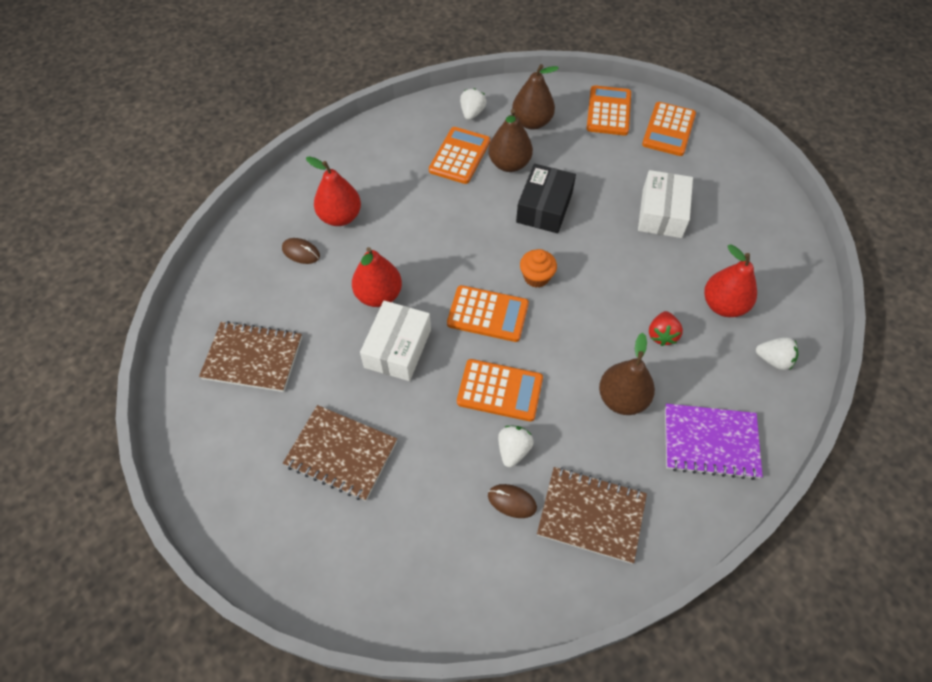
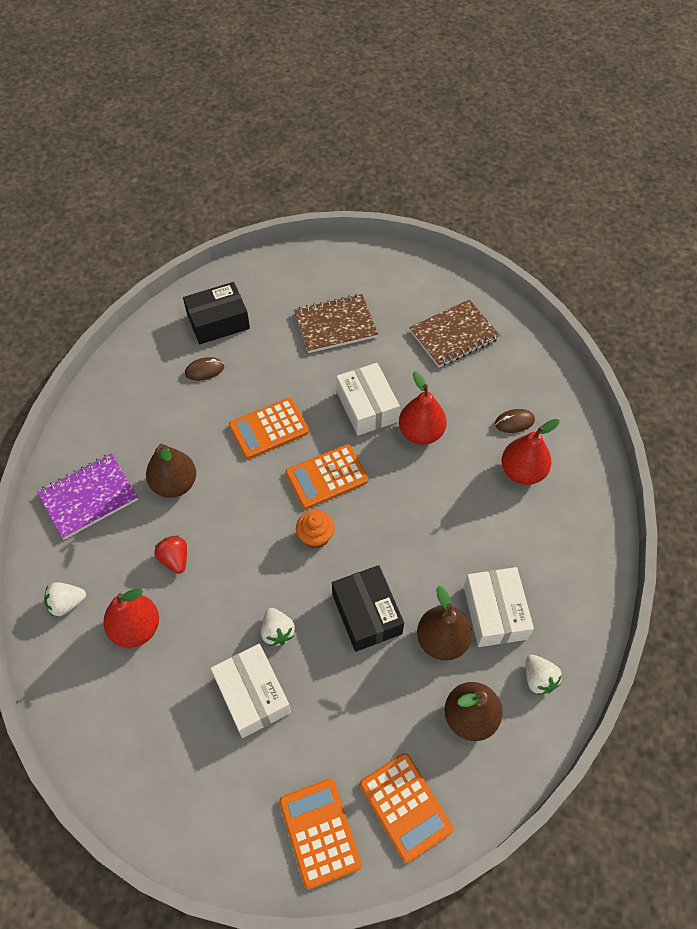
camera: 140 degrees right, 0 degrees up
orange calculator [429,127,490,184] -> white box [464,567,534,647]
white strawberry [498,426,534,467] -> white strawberry moved to [261,608,295,646]
brown notebook [537,467,647,564] -> none
none -> black box [183,282,250,344]

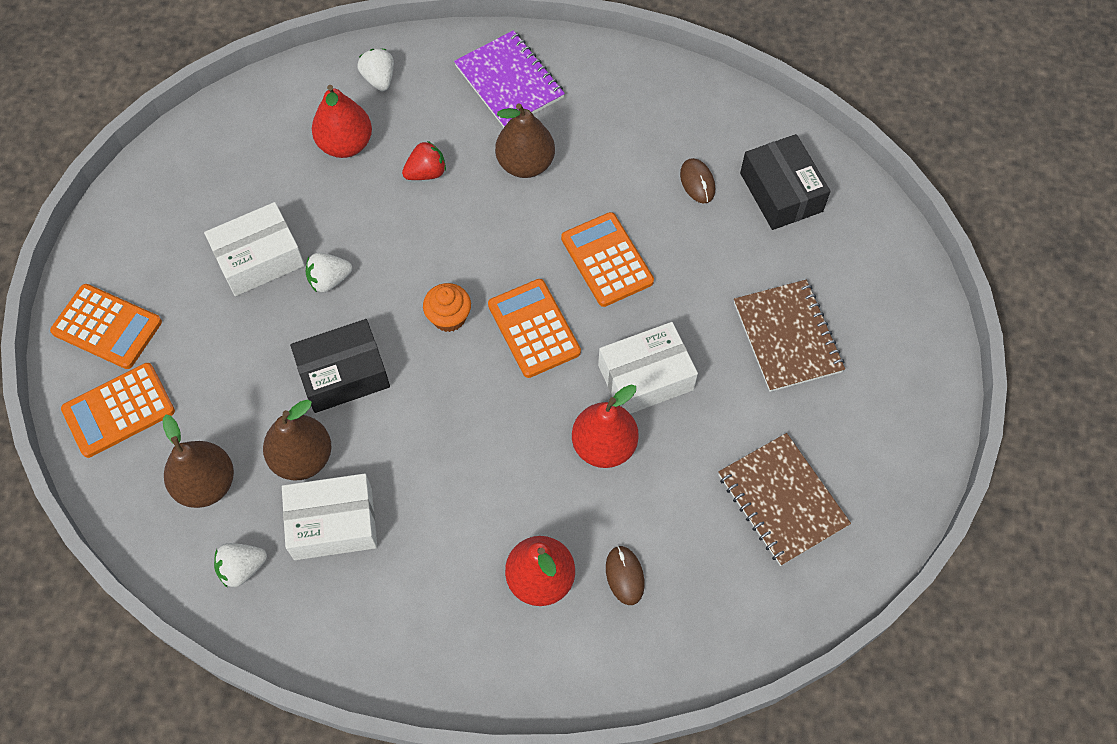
camera: 90 degrees right, 5 degrees up
orange calculator [279,779,362,889] -> orange calculator turned 45 degrees clockwise [50,284,162,369]

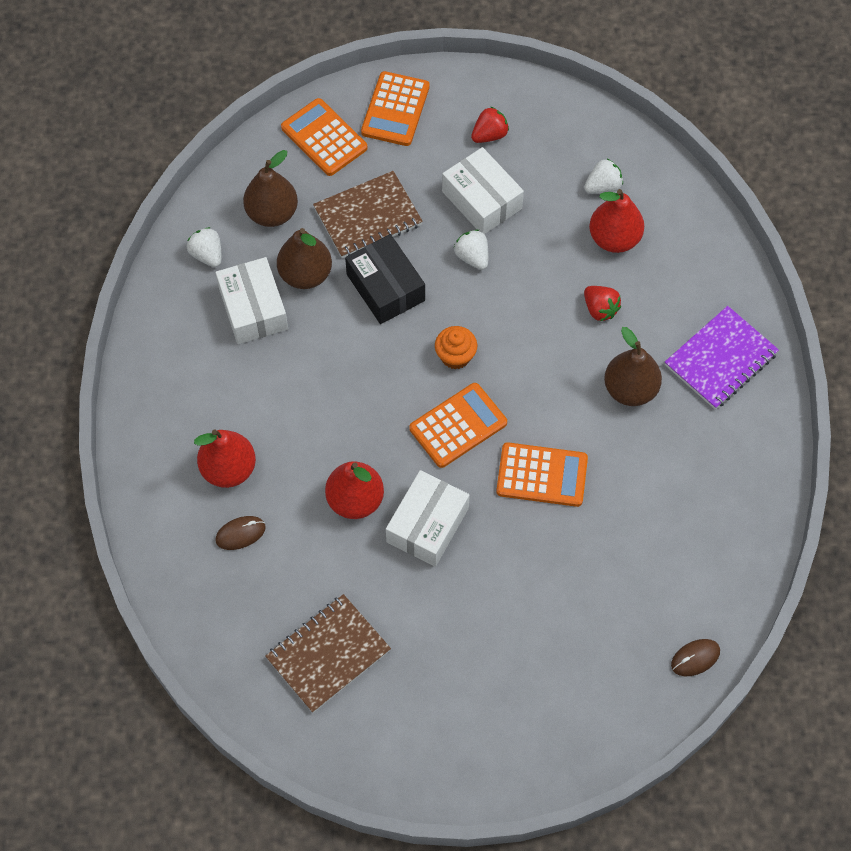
camera: 80 degrees right, 0 degrees up
white strawberry [357,49,394,91] -> white strawberry moved to [584,159,623,194]
orange calculator [561,212,654,307] -> orange calculator turned 45 degrees clockwise [496,442,588,507]
white box [598,322,698,414] -> white box turned 60 degrees clockwise [386,470,470,567]
brown mouse [680,158,715,203] -> brown mouse moved to [671,639,720,676]
brown notebook [734,280,845,392] -> brown notebook moved to [313,171,423,258]
black box [740,134,831,230] -> none
none -> red strawberry [471,107,509,143]

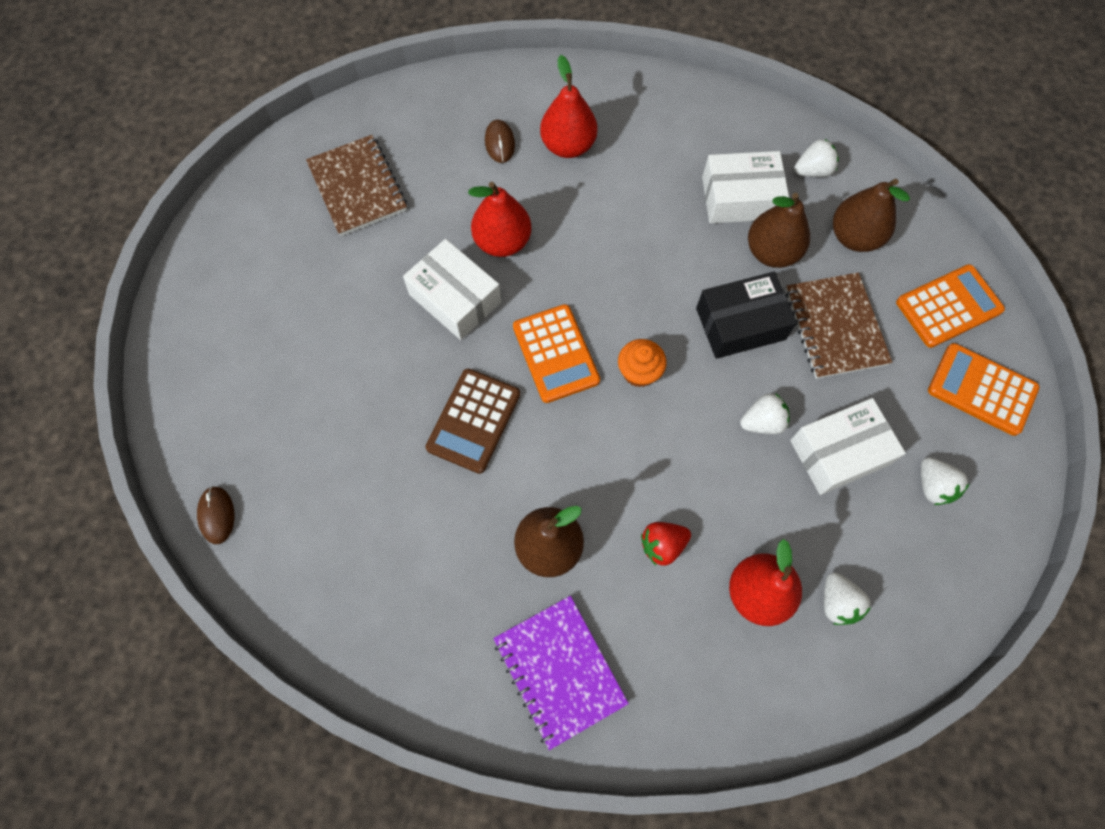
camera: 105 degrees right, 5 degrees up
red strawberry [471,107,509,143] -> white strawberry [921,457,970,505]
orange calculator [496,442,588,507] -> brown calculator [426,369,520,474]

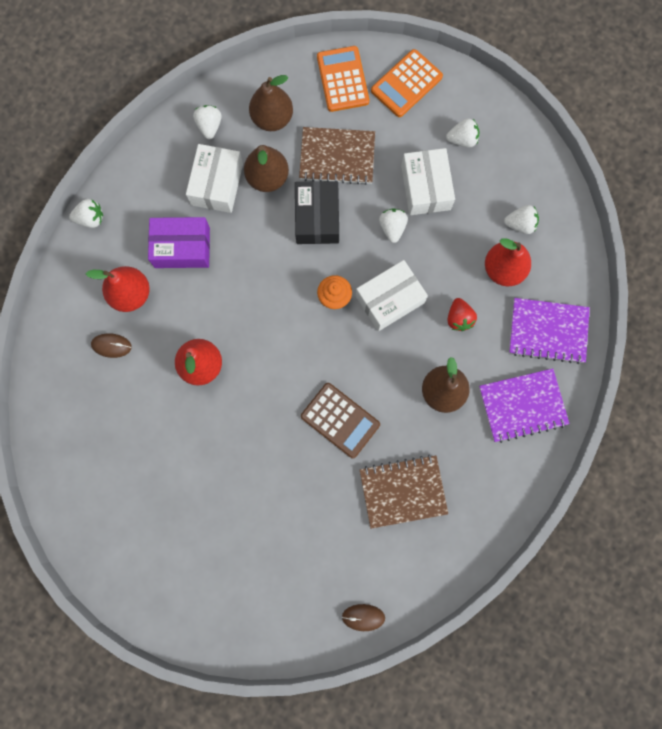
camera: 75 degrees left, 10 degrees up
brown notebook [306,135,407,236] -> brown notebook moved to [360,454,448,529]
white box [403,239,501,340] -> white box moved to [356,260,428,331]
orange calculator [513,304,600,403] -> none
none -> white strawberry [69,199,103,228]
none -> purple box [148,217,210,268]
none -> purple notebook [509,298,590,364]

